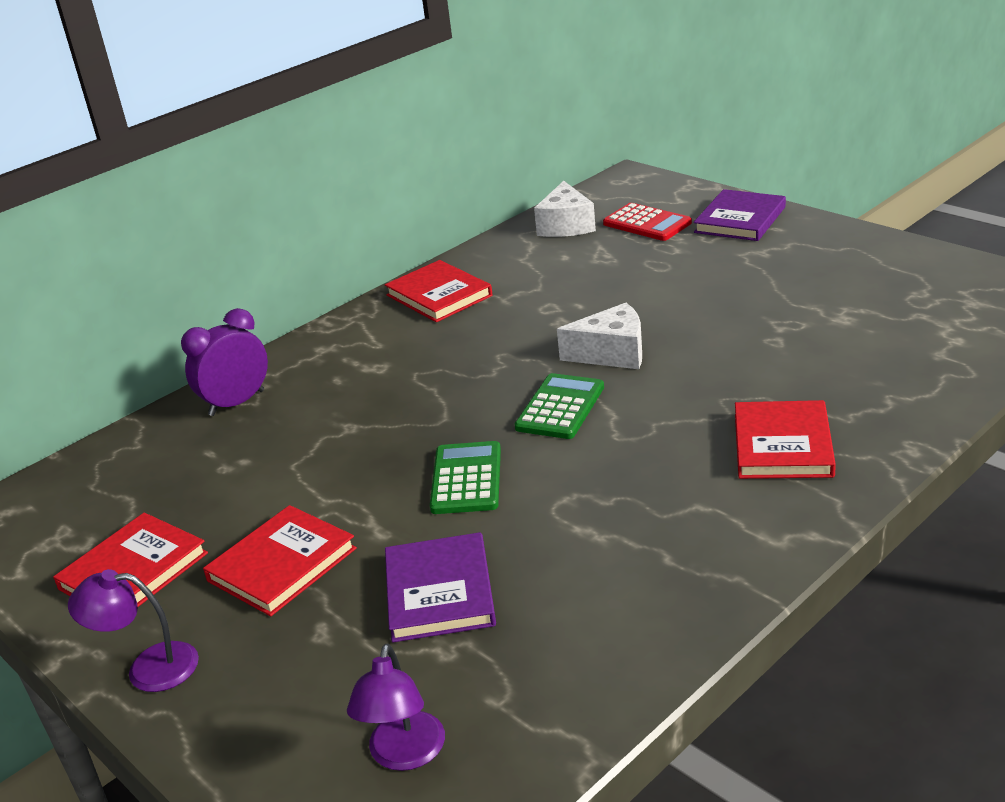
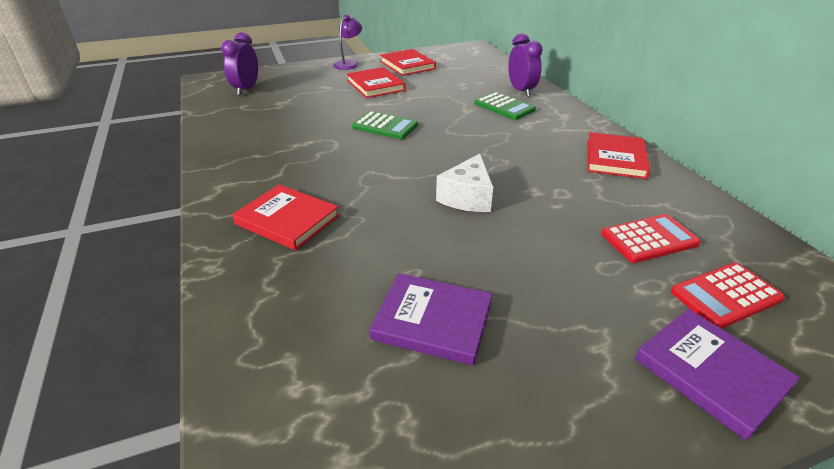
camera: 110 degrees right, 5 degrees up
purple lamp [347,643,445,771] -> purple clock [221,32,258,95]
red book [385,260,492,322] -> red book turned 60 degrees counterclockwise [587,132,650,179]
purple book [385,532,496,642] -> purple book moved to [370,273,492,365]
green calculator [515,373,604,439] -> green calculator moved to [474,92,536,120]
white cheese [534,181,596,237] -> none
none -> red calculator [601,214,701,263]

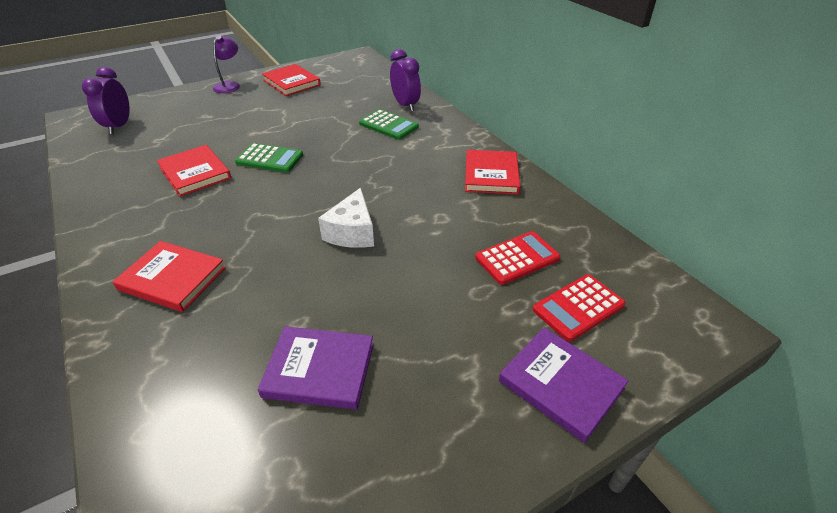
camera: 10 degrees left, 5 degrees up
red book [347,67,406,98] -> red book moved to [157,145,231,197]

